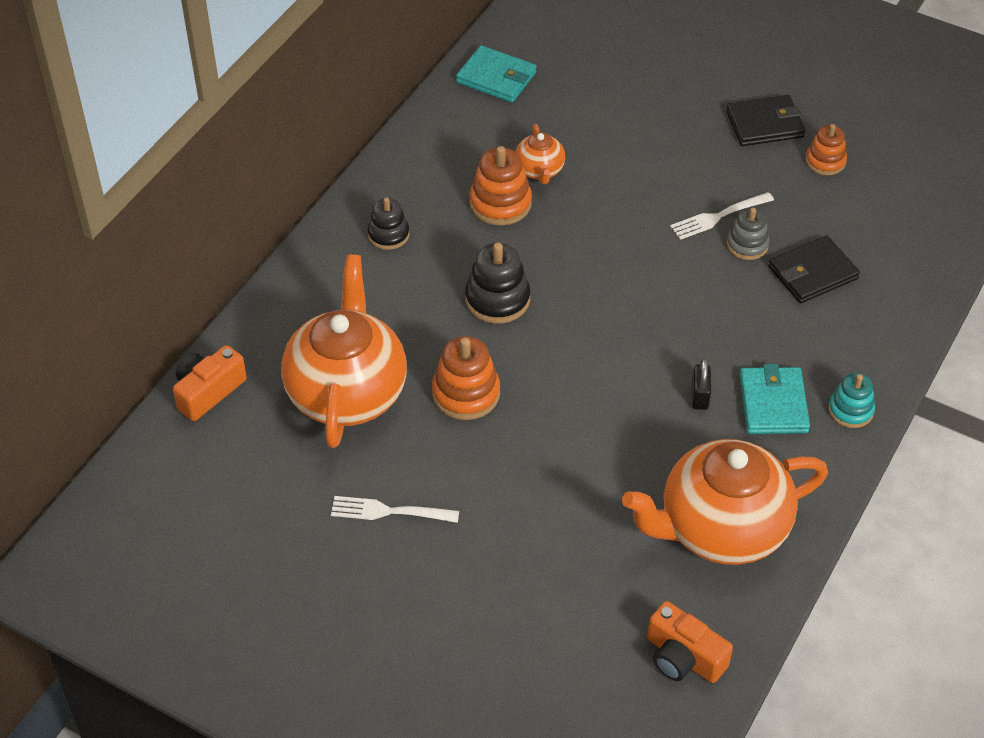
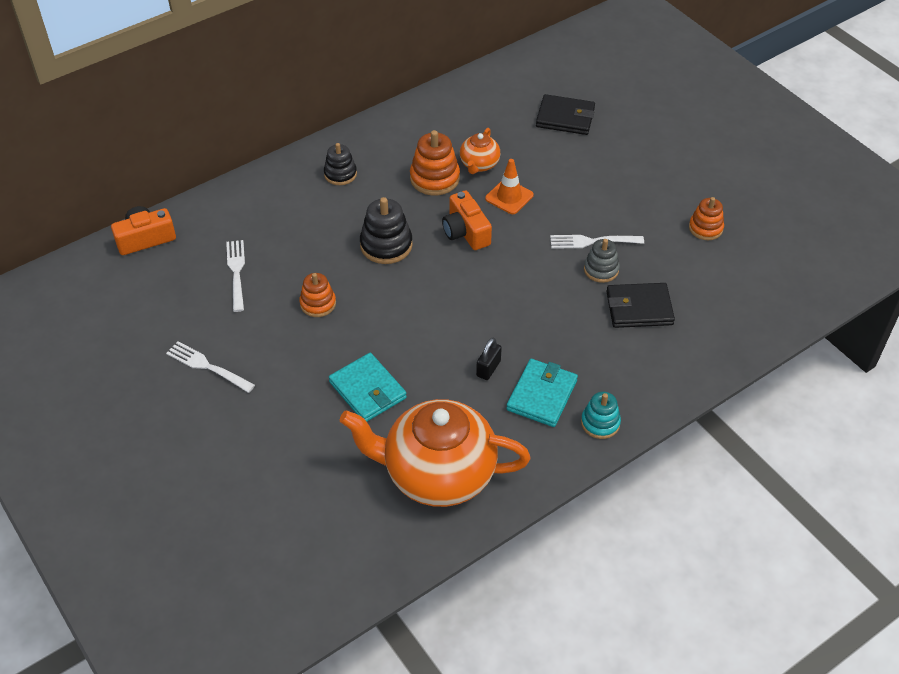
camera: 25 degrees right, 0 degrees up
orange teapot [281,255,407,448] -> white fork [226,240,245,312]
orange stacking toy [432,336,500,420] -> orange stacking toy [299,273,336,317], size x0.66
turquoise wallet [456,45,537,103] -> turquoise wallet moved to [329,353,407,422]
orange camera [647,601,733,683] -> orange camera moved to [442,191,492,250]
black wallet [726,95,805,146] -> black wallet moved to [536,94,595,135]
none -> orange traffic cone [485,159,534,214]

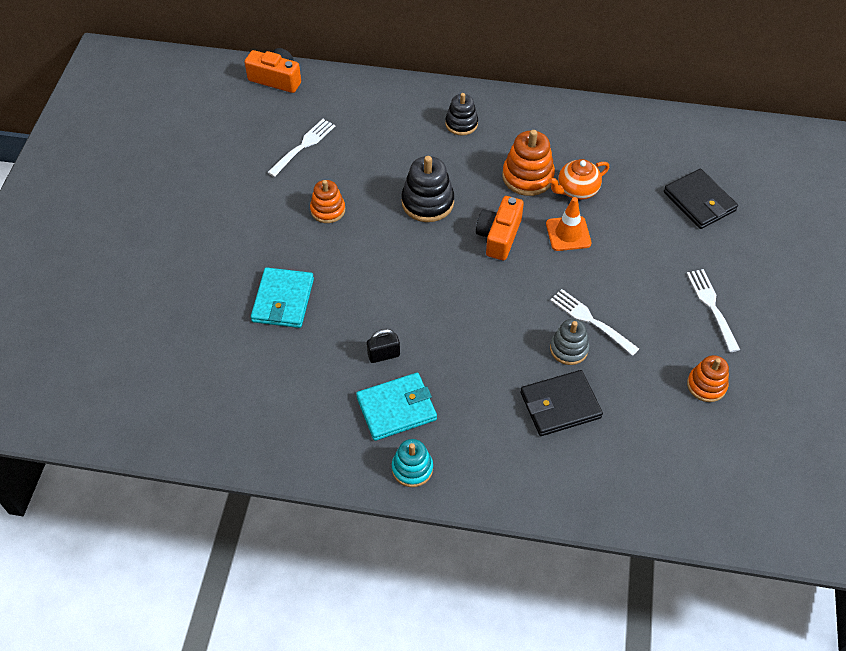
camera: 45 degrees right, 5 degrees up
white fork [166,341,255,393] -> white fork moved to [687,269,740,352]
orange teapot [339,399,531,507] -> none
black wallet [606,283,675,328] -> black wallet turned 60 degrees counterclockwise [520,370,603,436]

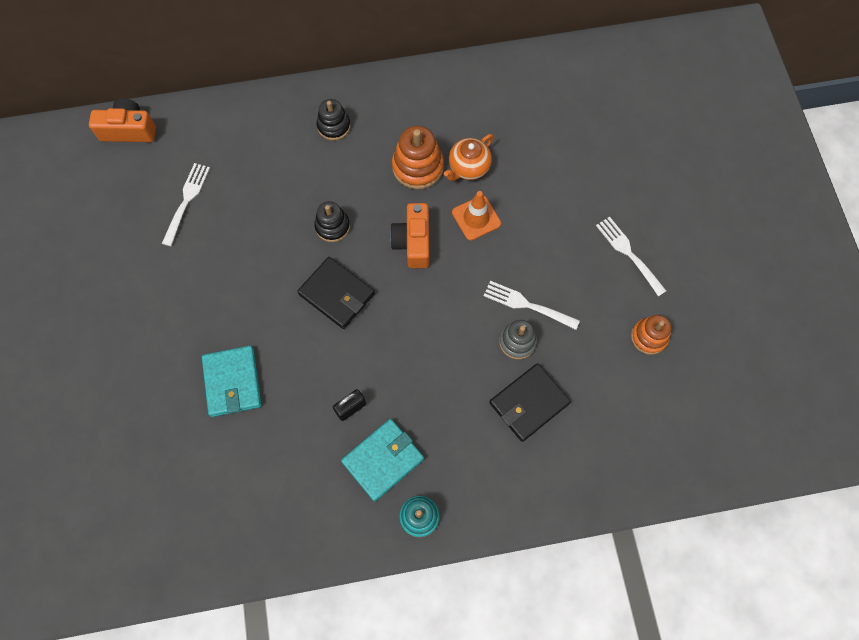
camera: 20 degrees left, 15 degrees up
orange stacking toy [310,180,345,223] -> none
black stacking toy [401,156,454,222] -> black stacking toy [314,201,350,242], size x0.66
black wallet [664,169,738,229] -> black wallet moved to [297,257,375,329]

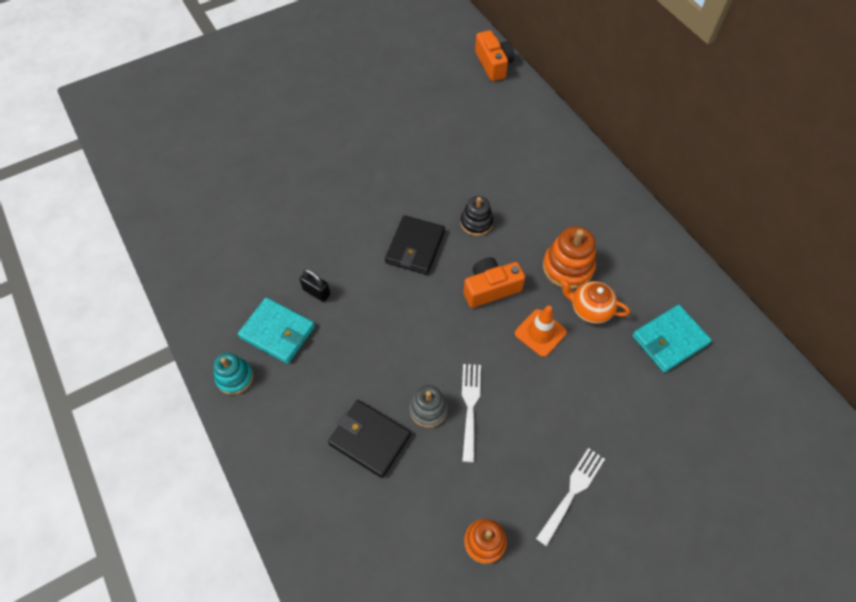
camera: 70 degrees right, 10 degrees down
white fork [162,163,210,246] -> none
turquoise wallet [202,346,262,417] -> turquoise wallet moved to [632,305,712,373]
black stacking toy [317,99,351,141] -> none

